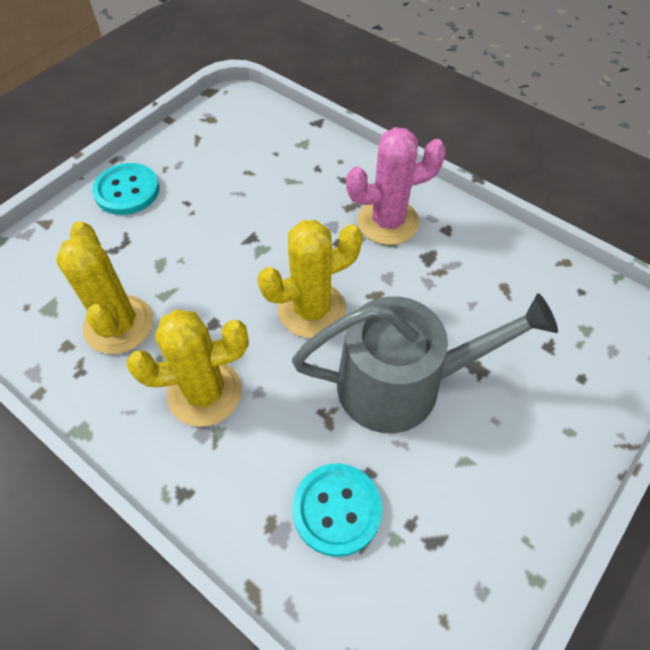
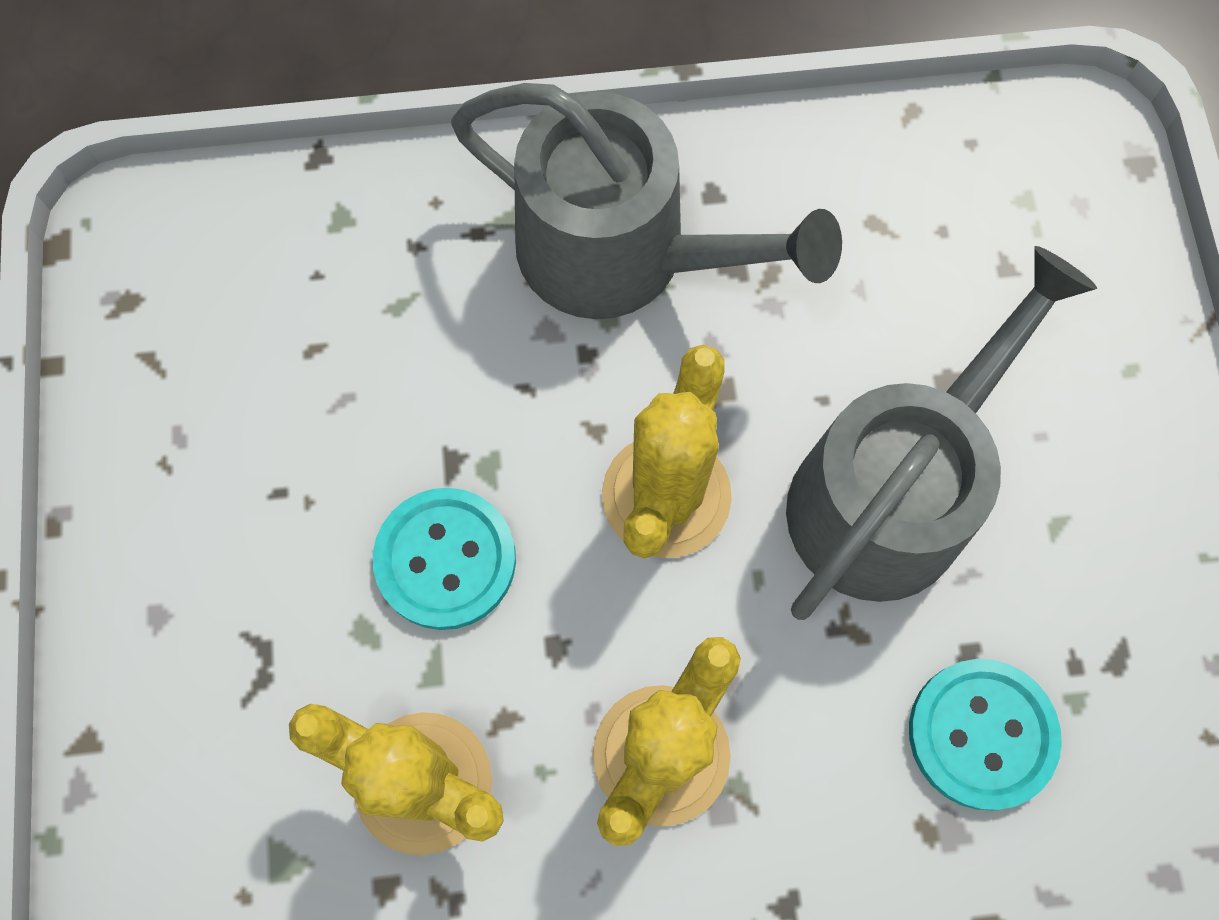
camera: 45 degrees left, 15 degrees up
turquoise button [92,163,159,215] -> turquoise button moved to [373,488,516,630]
pink cactus [346,127,446,245] -> grey watering can [451,83,842,319]

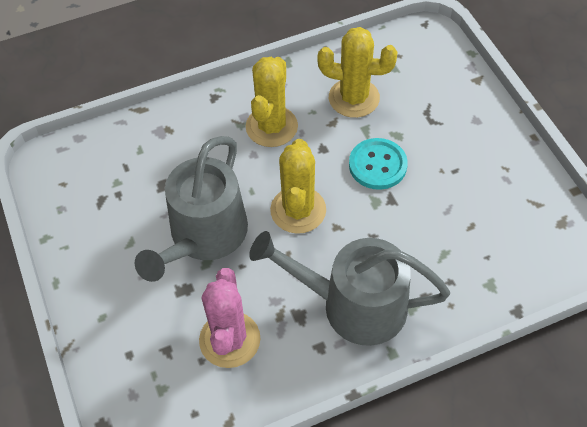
camera: 165 degrees right, 15 degrees down
turquoise button [909,659,1062,810] -> none
none -> pink cactus [199,268,261,368]

